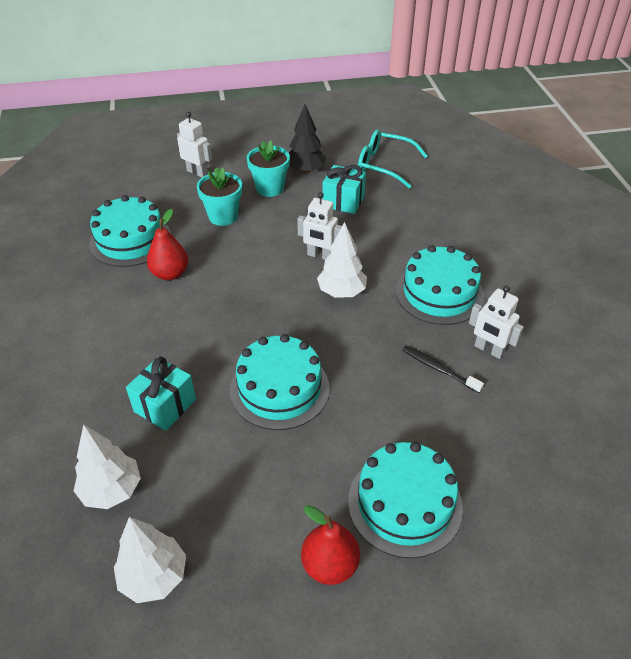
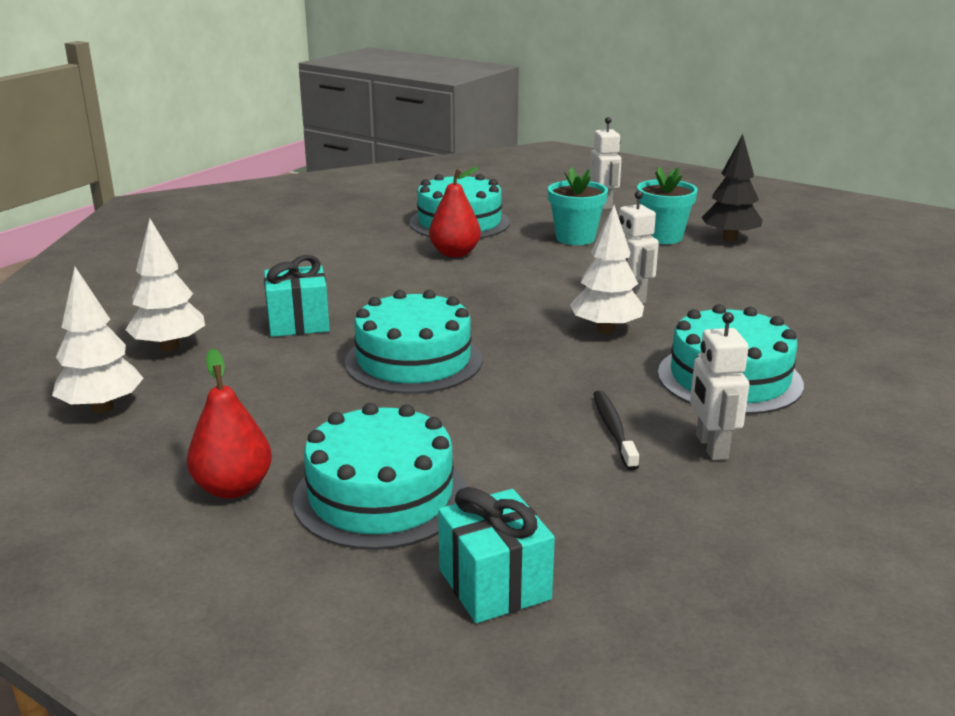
camera: 45 degrees right, 20 degrees down
turquoise gift [322,165,366,214] -> turquoise gift moved to [438,487,555,623]
turquoise glasses [358,130,428,189] -> none

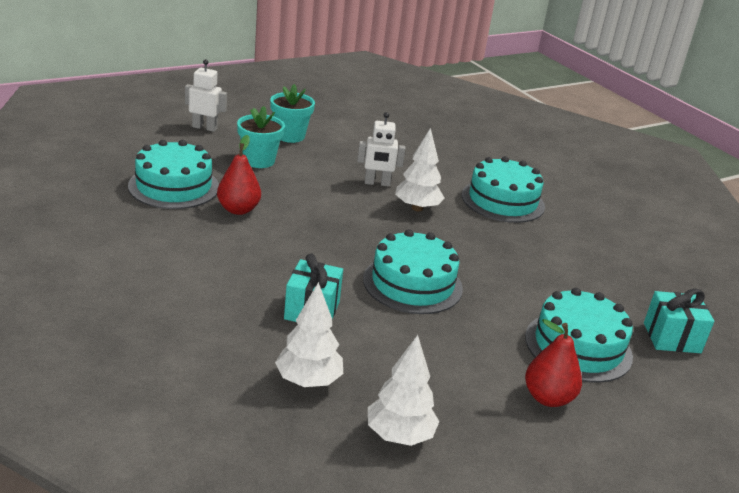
camera: 70 degrees left, 5 degrees up
black toothbrush [593,391,639,471] -> none
white robot [690,312,749,460] -> none
black tree [701,134,763,241] -> none

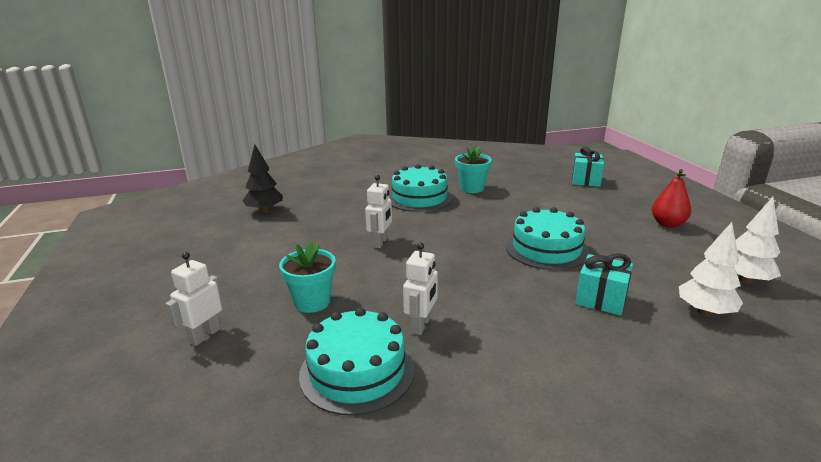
camera: 70 degrees left, 5 degrees down
red pear [217,135,261,215] -> white robot [403,242,438,335]
turquoise flower pot [270,84,315,143] -> turquoise flower pot moved to [455,146,492,193]
white tree [395,128,445,211] -> none
turquoise cake [525,288,633,383] -> none
none -> black tree [243,144,283,213]

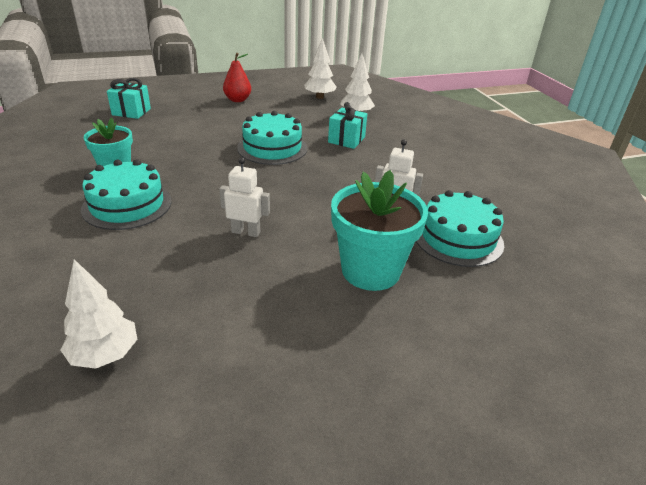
camera: 95 degrees left, 10 degrees up
white robot [165,252,222,346] -> none
black tree [243,144,283,213] -> white tree [61,259,137,369]
turquoise flower pot [279,241,336,313] -> turquoise flower pot [331,170,428,291], size x1.60

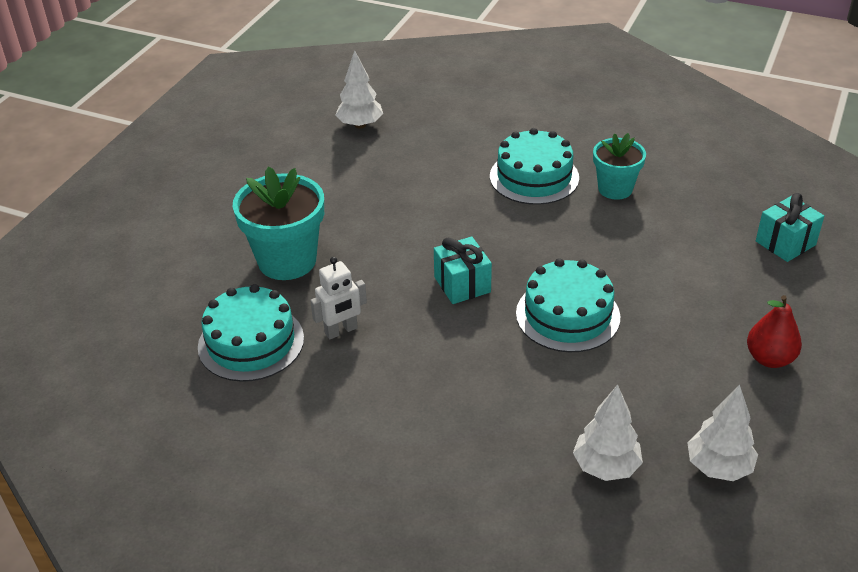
camera: 135 degrees right, 5 degrees up
white robot [219,157,270,237] -> none
turquoise gift [328,102,367,149] -> turquoise gift moved to [434,237,492,304]

